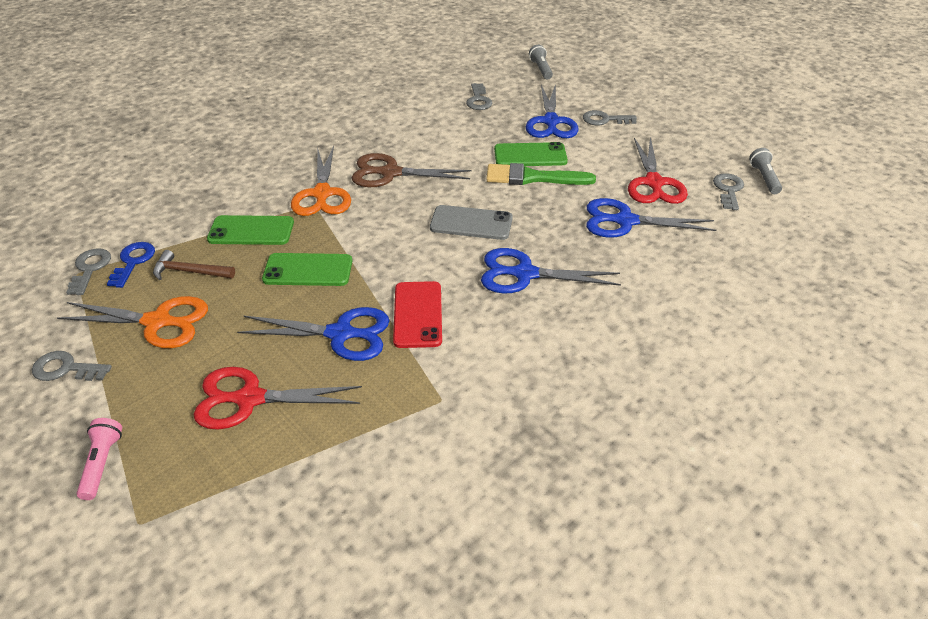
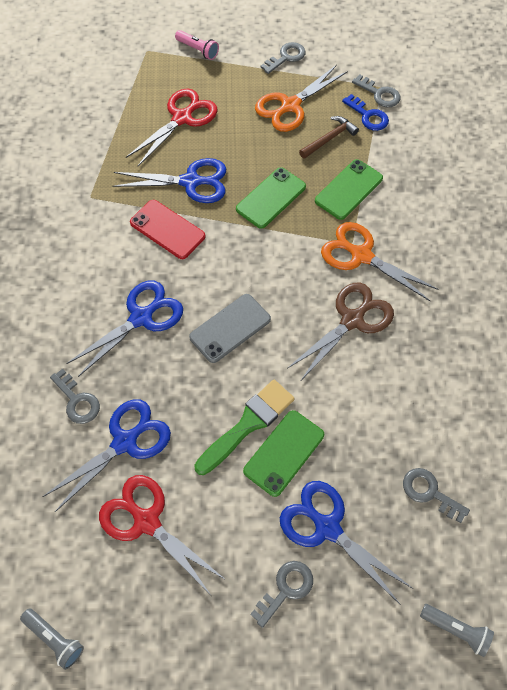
camera: 130 degrees right, 20 degrees up
blue scissors [237,307,390,361] -> blue scissors turned 135 degrees counterclockwise [112,158,226,203]
grey key [713,173,744,210] -> grey key moved to [50,369,100,424]

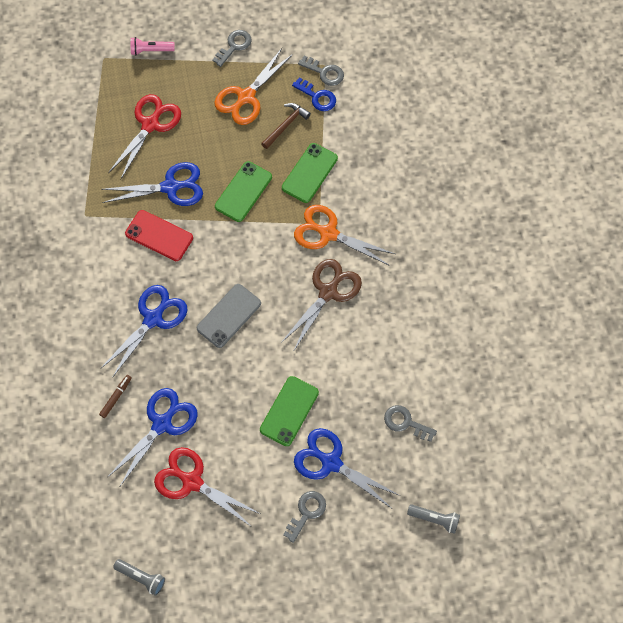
camera: 10 degrees left, 5 degrees up
grey key [50,369,100,424] -> brown marker [99,375,132,418]
pink flashlight [175,30,219,60] -> pink flashlight turned 150 degrees clockwise [131,37,175,55]
green brush [194,379,295,475] -> none

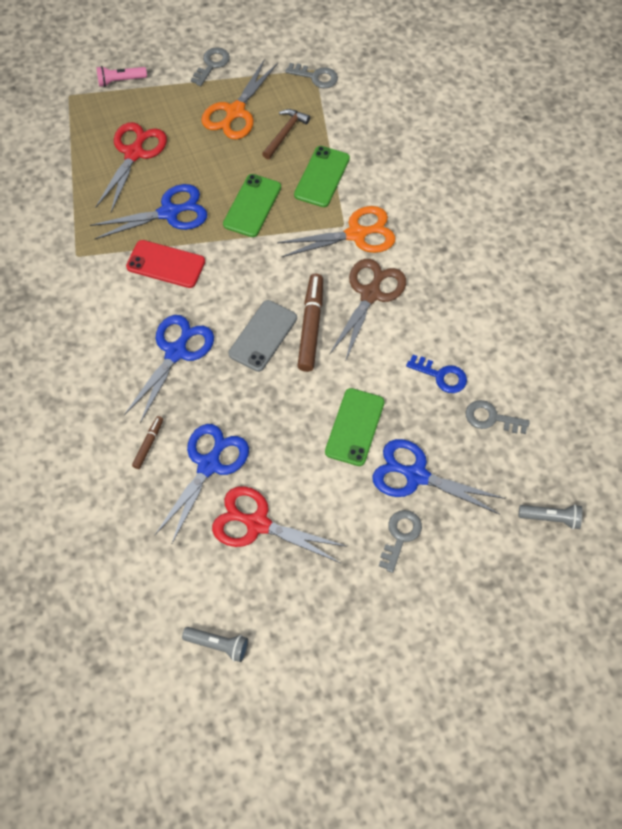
camera: 10 degrees left, 5 degrees down
blue key [292,77,336,111] -> blue key moved to [406,355,467,393]
orange scissors [294,205,395,266] -> orange scissors turned 150 degrees clockwise [277,206,396,257]
none -> brown marker [298,274,323,372]

